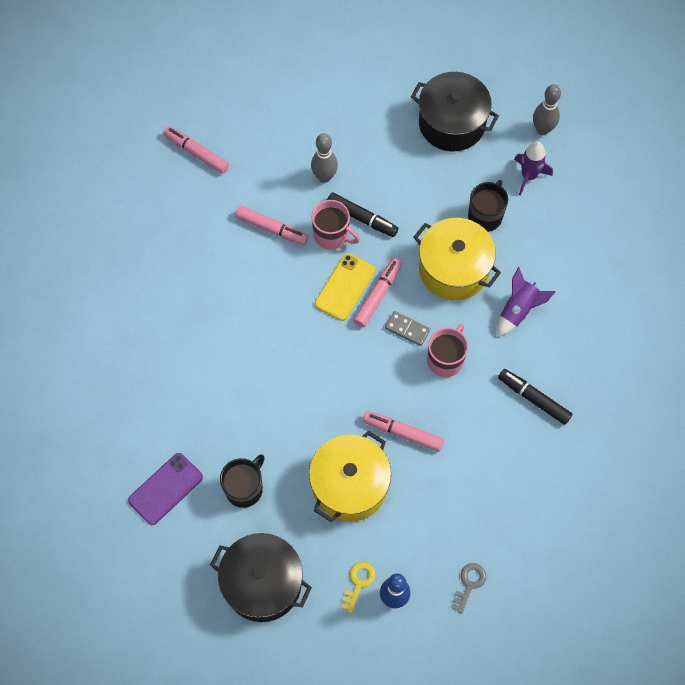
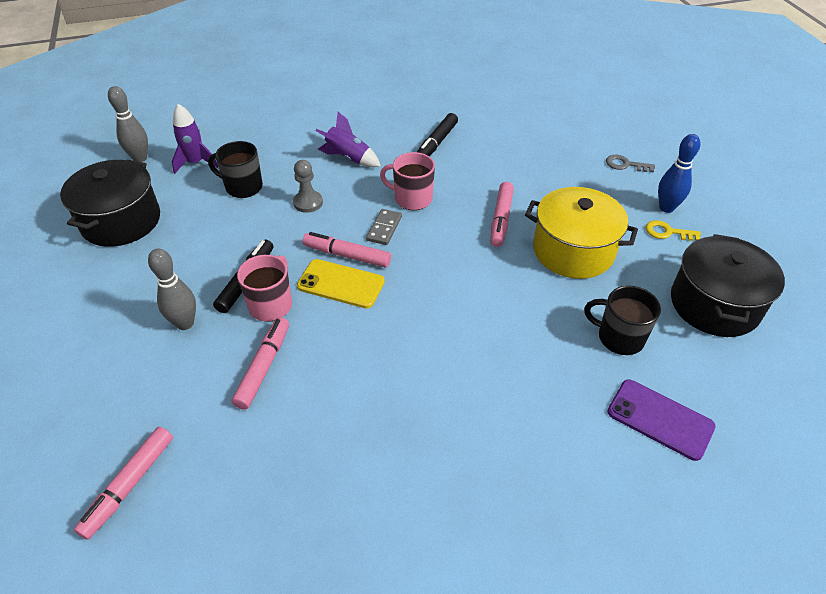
camera: 100 degrees left, 20 degrees down
yellow pot [413,218,501,300] -> grey pawn [293,160,323,213]

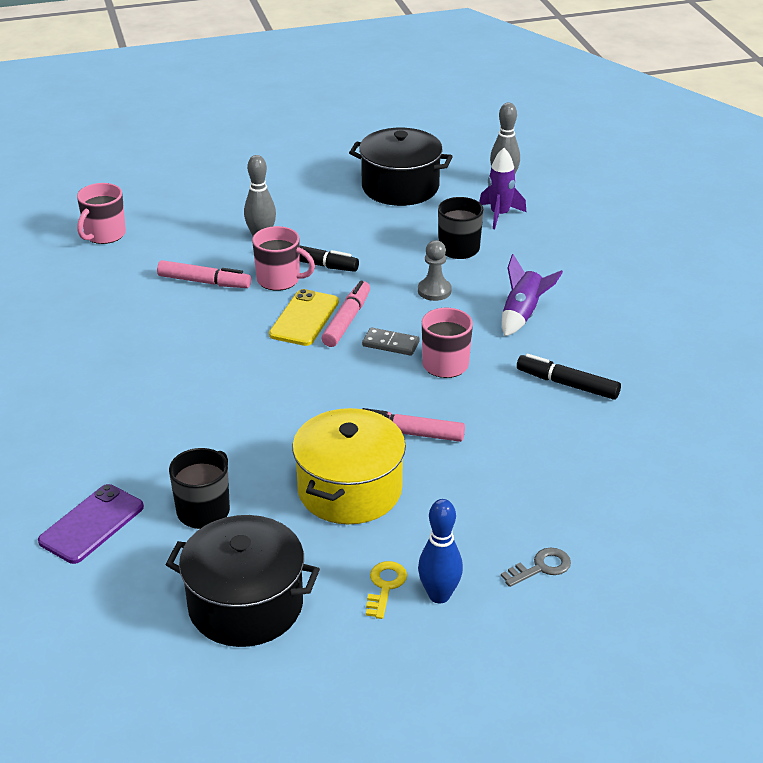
camera: 90 degrees right, 10 degrees down
pink marker [74,427,173,540] -> pink mug [77,183,126,244]
grey key [606,155,655,173] -> grey key turned 45 degrees clockwise [501,548,571,587]

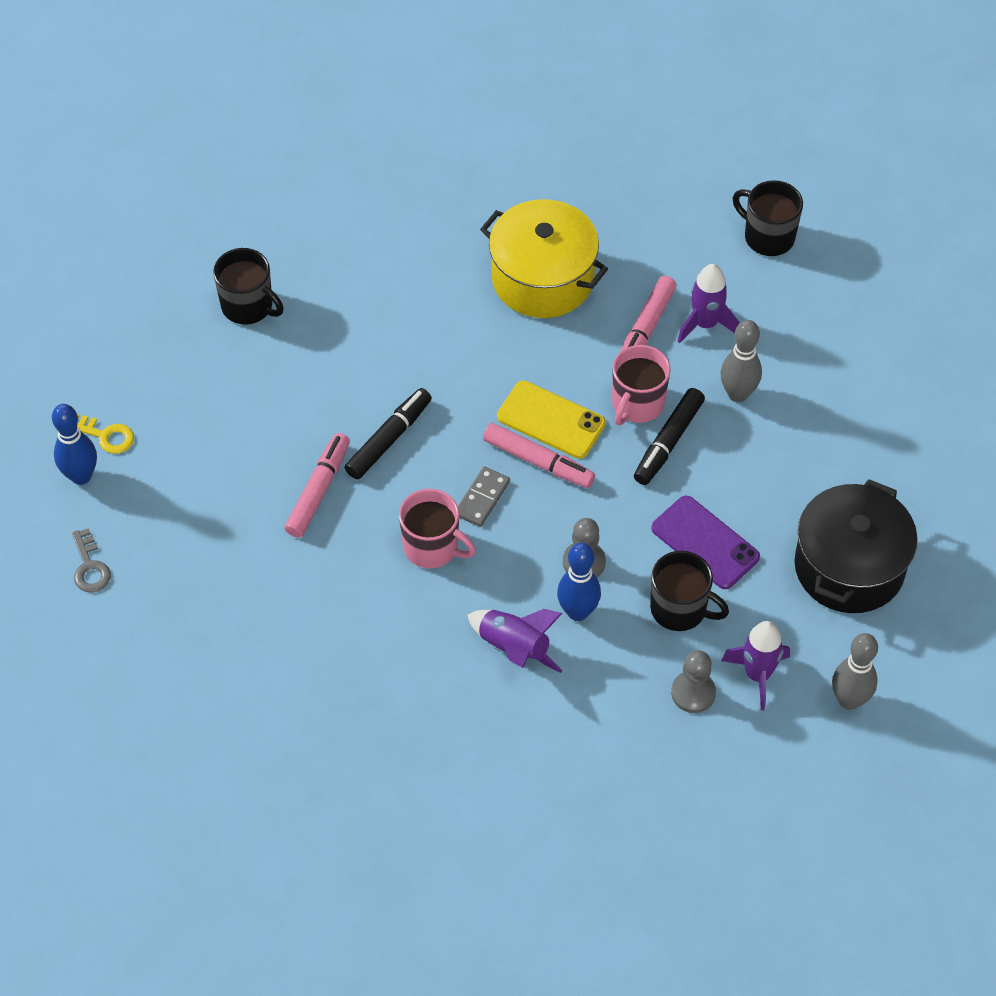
camera: 100 degrees right, 20 degrees up
purple phone [38,484,144,564] -> purple phone moved to [651,496,760,589]
pink mug [77,183,126,244] -> black mug [733,180,803,256]
black pot [165,515,320,647] -> none
yellow pot [292,408,406,524] -> yellow pot moved to [480,199,608,318]
black marker [517,354,621,400] -> black marker moved to [344,388,432,480]
none -> blue bowling pin [557,543,601,621]
none -> grey pawn [671,650,716,713]
none -> purple rocket [678,264,739,343]

